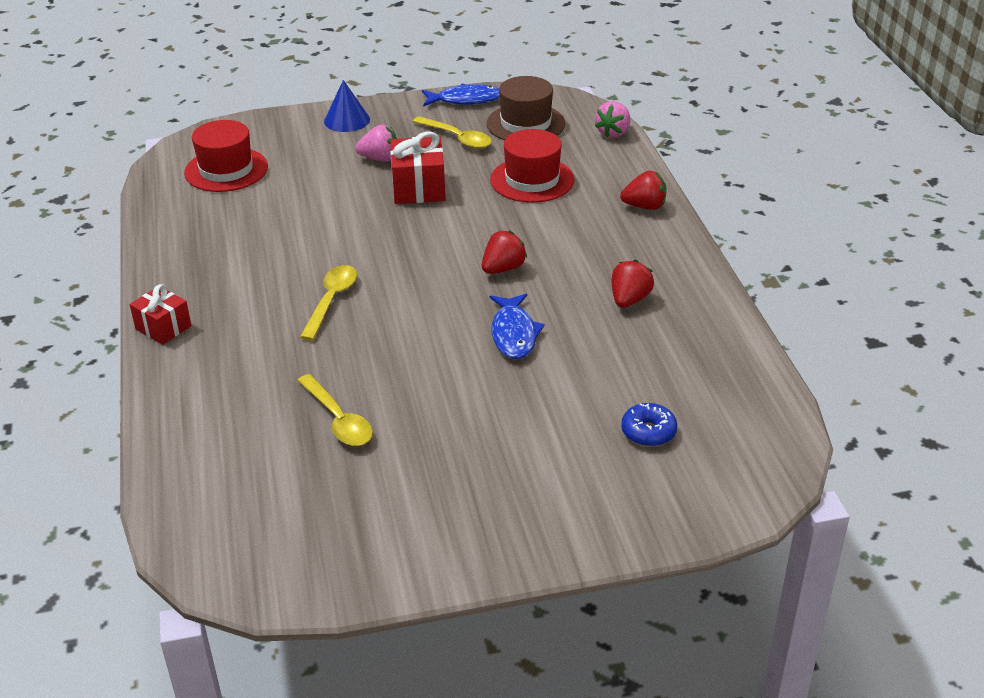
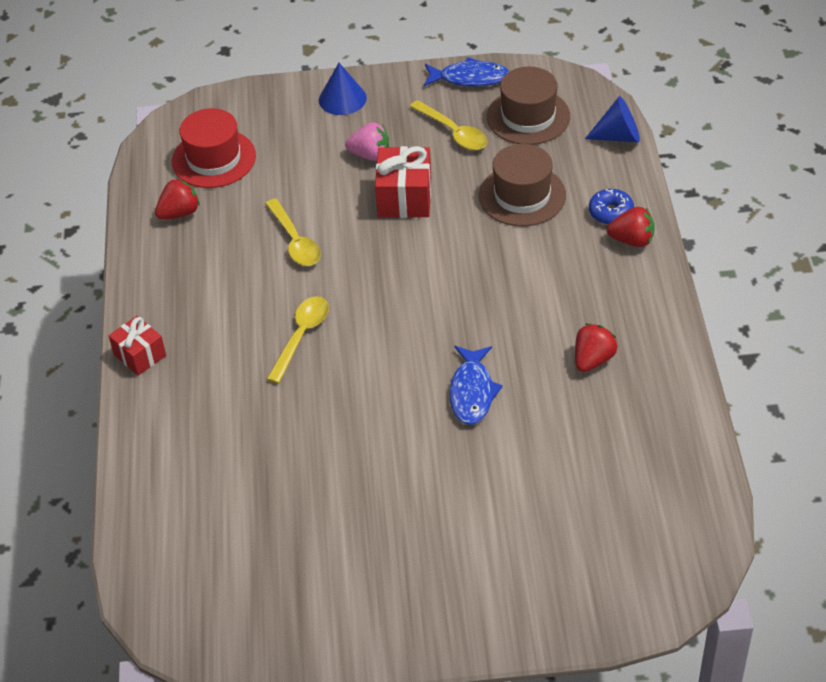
camera: 10 degrees right, 10 degrees up
yellow spoon [297,374,373,446] -> yellow spoon moved to [265,199,321,266]
red strawberry [482,230,527,274] -> red strawberry moved to [155,178,200,220]
red hat [490,129,575,203] -> brown hat [479,144,566,226]
pink strawberry [595,101,630,138] -> blue cone [585,96,640,142]
blue donut [621,403,677,447] -> blue donut moved to [589,189,634,225]

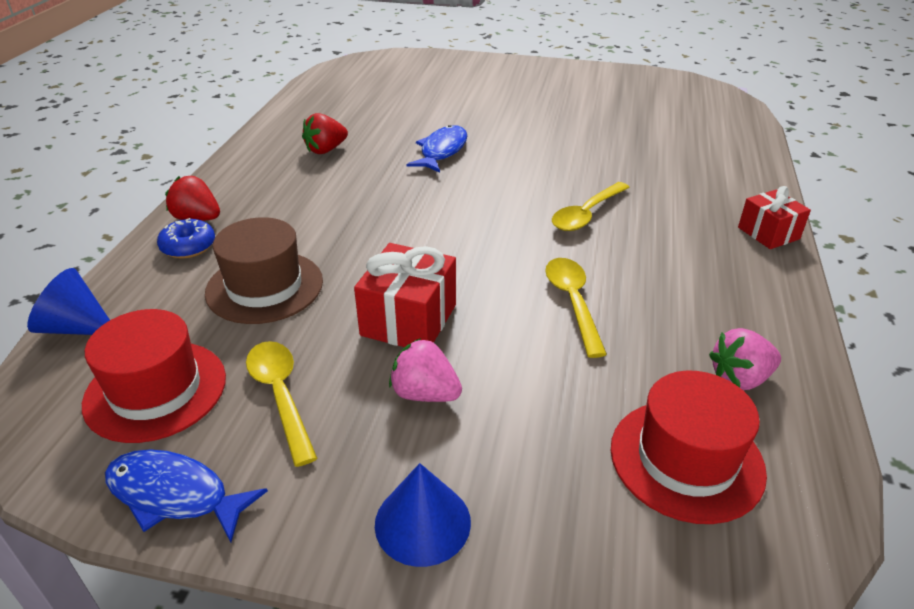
camera: 165 degrees left, 10 degrees down
red strawberry [155,178,200,220] -> pink strawberry [709,328,781,390]
brown hat [487,67,570,145] -> red hat [82,309,226,443]

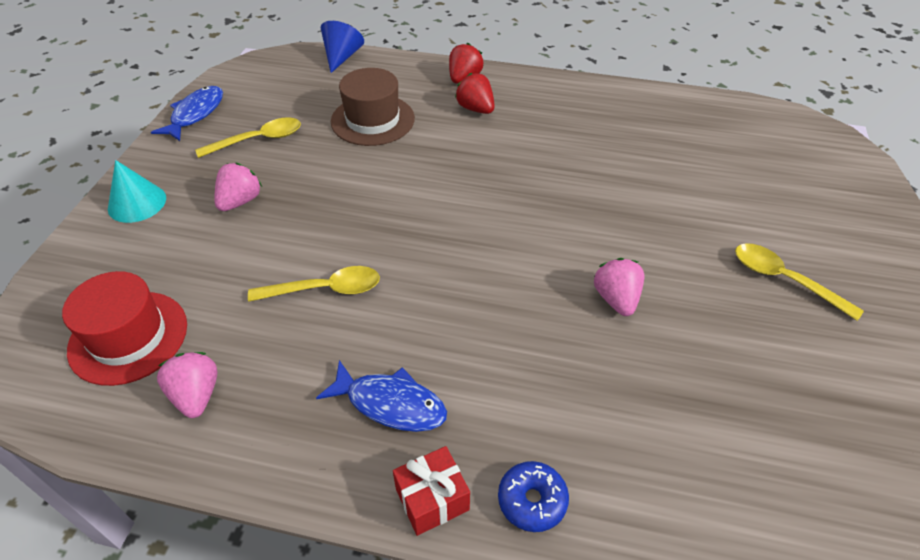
camera: 90 degrees right, 10 degrees up
red hat [82,309,226,443] -> none
blue donut [157,218,215,259] -> blue donut moved to [498,461,569,532]
red strawberry [302,113,348,154] -> red strawberry moved to [455,73,494,114]
red gift [354,243,456,347] -> none
blue cone [375,463,471,567] -> turquoise cone [108,160,166,223]
blue fish [407,125,467,173] -> blue fish moved to [316,360,447,432]
yellow spoon [552,182,630,231] -> yellow spoon moved to [735,243,864,321]
none -> pink strawberry [594,258,644,316]

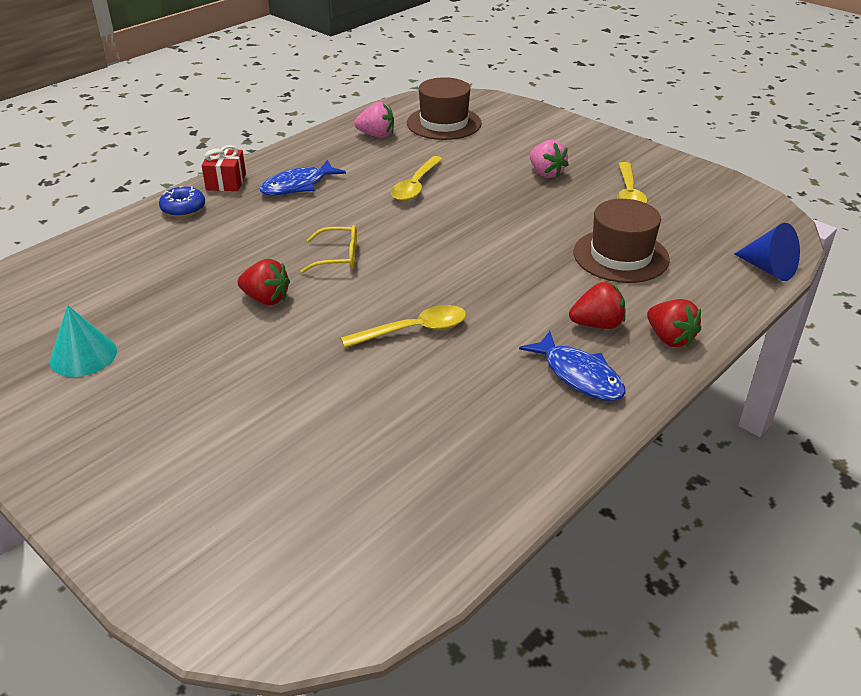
camera: 120 degrees right, 10 degrees down
red hat [62,271,187,386] -> brown hat [407,77,482,140]
turquoise cone [108,160,166,223] -> turquoise cone moved to [50,305,117,377]
blue fish [151,86,223,141] -> blue fish moved to [519,331,626,401]
pink strawberry [594,258,644,316] -> red strawberry [237,259,290,305]
yellow spoon [735,243,864,321] -> yellow spoon moved to [341,305,466,348]
none -> yellow glasses [301,225,357,273]

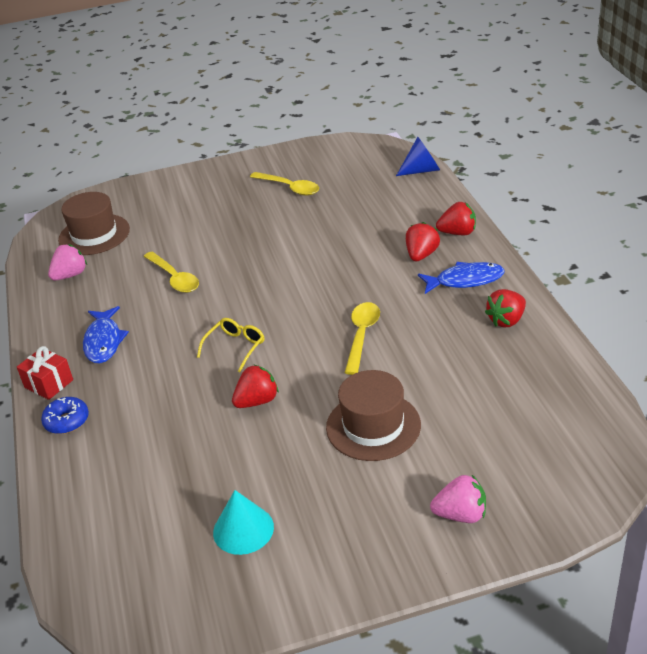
camera: 55 degrees left, 0 degrees up
pink strawberry [530,140,569,178] -> pink strawberry moved to [430,475,486,523]
brown hat [573,199,670,283] -> brown hat moved to [326,370,421,461]
none -> red strawberry [485,289,526,327]

